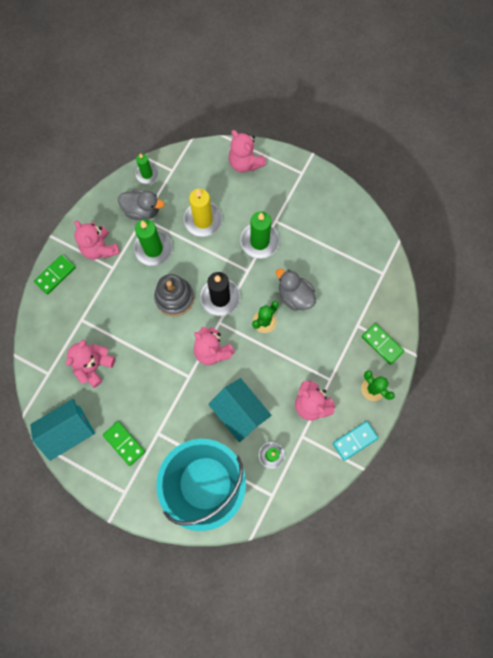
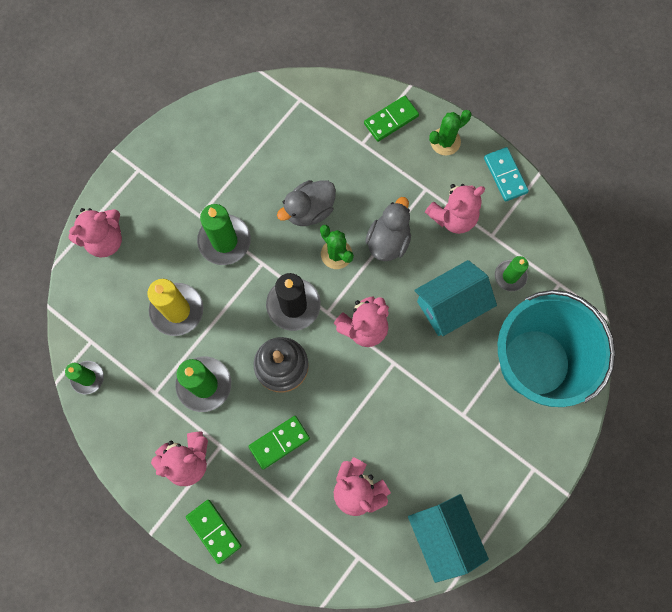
camera: 80 degrees left, 0 degrees up
green domino [103,421,145,466] -> green domino moved to [248,416,310,469]
grey duck [118,189,164,220] -> grey duck moved to [365,197,411,261]

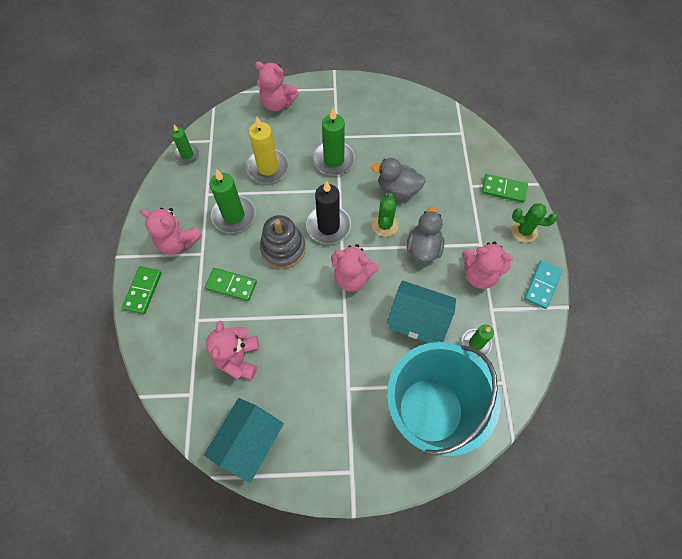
camera: 50 degrees right, 10 degrees down
grey duck [365,197,411,261] -> grey duck turned 60 degrees counterclockwise [406,207,445,263]

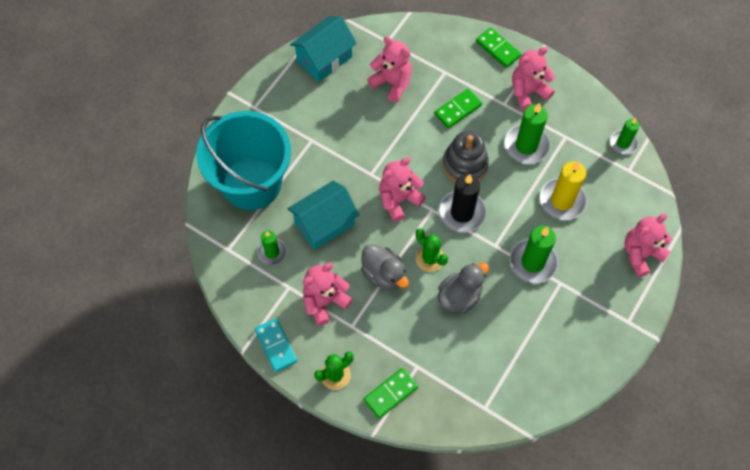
camera: 125 degrees right, 0 degrees up
turquoise house [204,398,284,483] -> turquoise house turned 75 degrees clockwise [290,16,357,82]

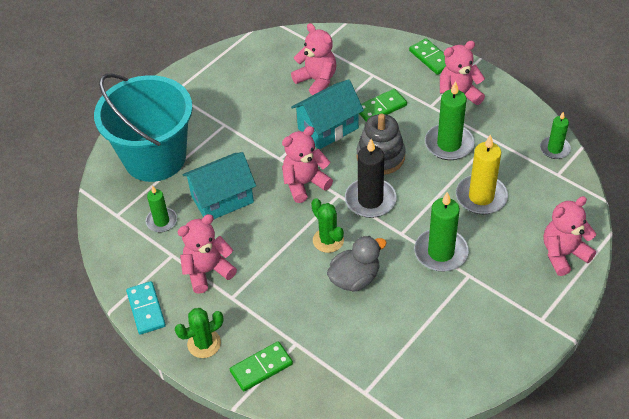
camera: 10 degrees right, 15 degrees down
turquoise house [290,16,357,82] -> turquoise house moved to [291,79,364,149]
grey duck [361,244,409,290] -> none

